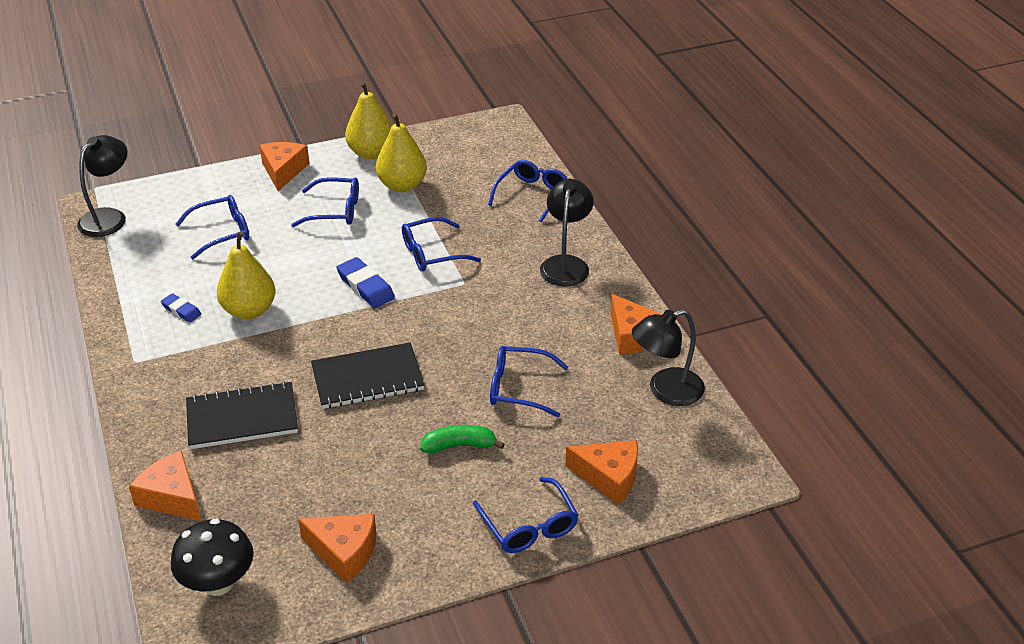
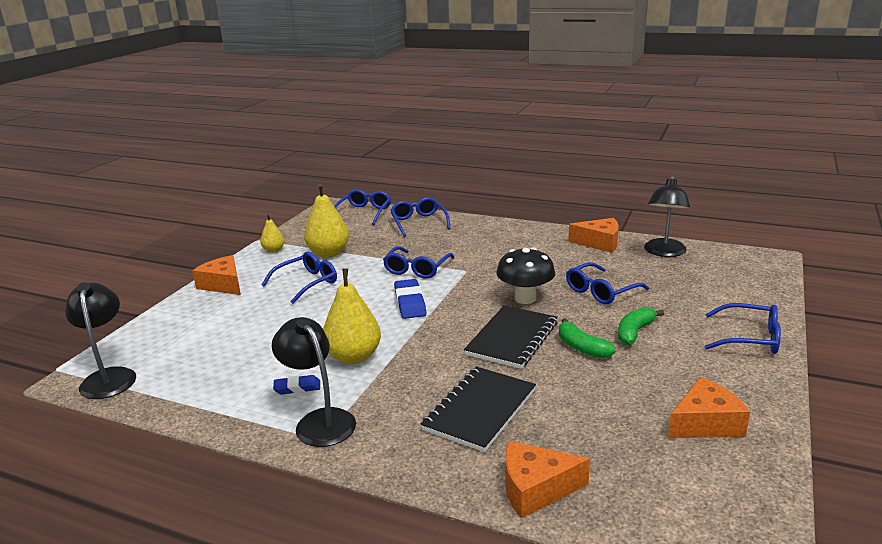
camera: 45 degrees left, 15 degrees down
black mushroom [171,519,254,596] -> black mushroom moved to [497,248,555,304]
blue glasses [175,195,249,259] -> blue glasses moved to [334,189,391,225]
blue eraser [337,257,395,308] -> blue eraser turned 75 degrees clockwise [394,279,426,319]
yellow pear [345,82,392,159] -> yellow pear [260,214,285,253], size x0.55
black lamp [540,179,594,287] -> black lamp moved to [272,317,356,447]
orange cheese [565,440,638,505] -> none
none -> green banana [559,318,616,358]

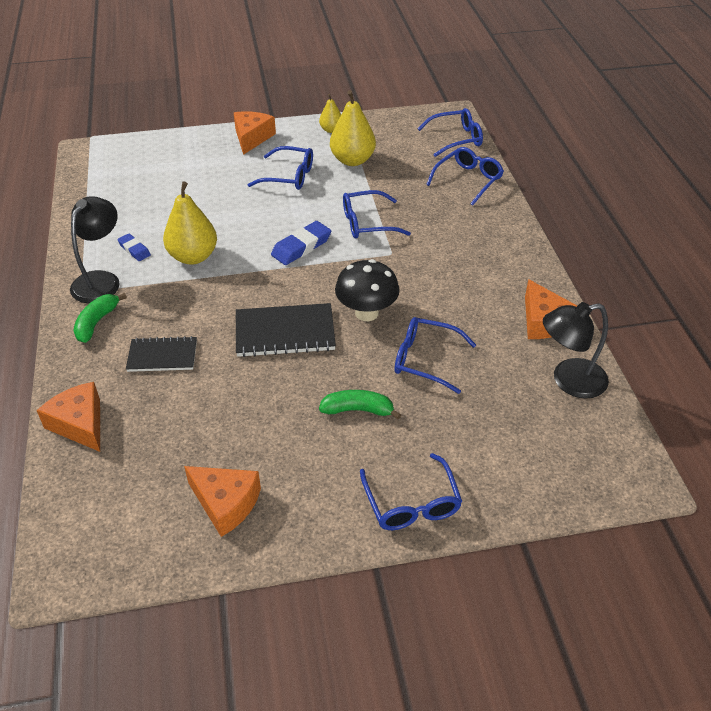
camera: 55 degrees right, 20 degrees up
black lamp [65,282,136,399] -> none
black notebook [420,366,536,452] -> black notebook [126,336,197,372], size x0.66
green banana [559,318,616,358] -> green banana moved to [74,293,127,343]

